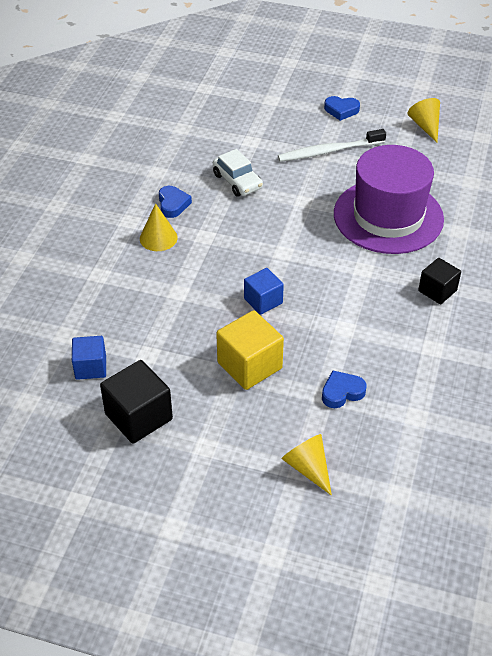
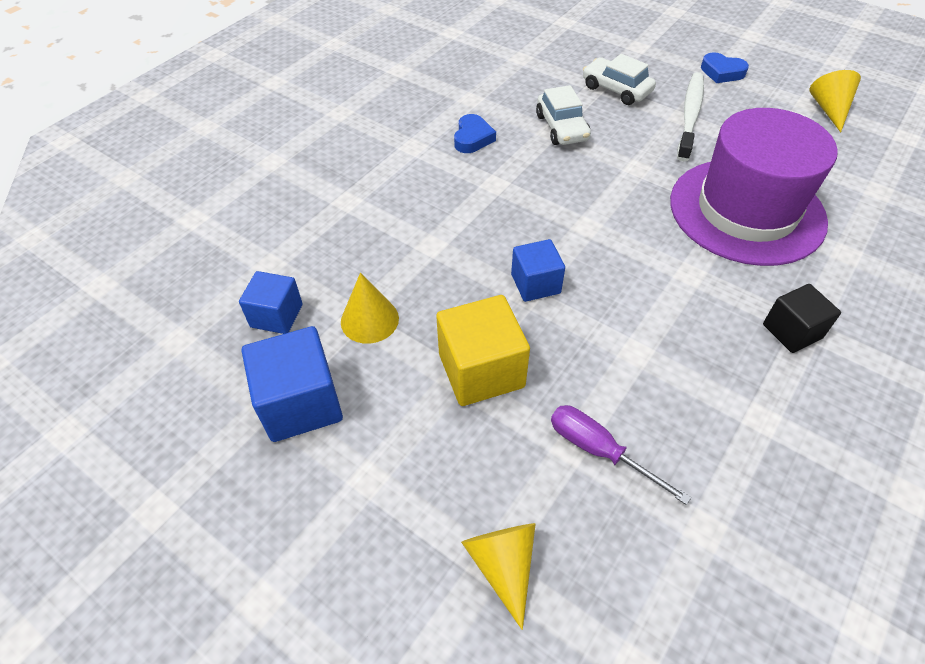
camera: 20 degrees right, 5 degrees up
black cube [100,360,173,444] -> blue cube [242,326,343,442]
yellow cone [140,203,178,251] -> yellow cone moved to [341,273,399,344]
white toothbrush [278,129,386,162] -> white toothbrush turned 105 degrees clockwise [677,72,704,162]
blue heart [322,370,367,408] -> purple screwdriver [551,405,691,505]
none -> white car [583,54,656,105]

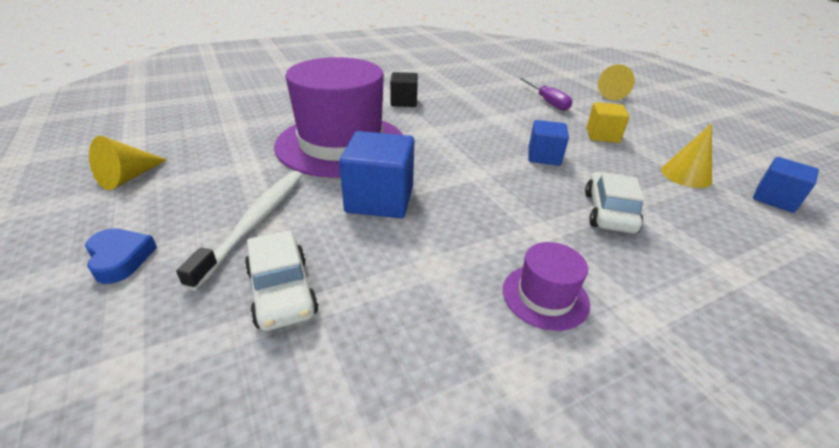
camera: 155 degrees left, 15 degrees down
blue cube [242,326,343,442] -> blue cube moved to [339,131,414,218]
yellow cube [436,295,530,406] -> yellow cube [586,102,630,143], size x0.64
blue heart [454,114,496,153] -> purple hat [503,242,590,331]
white car [536,85,591,145] -> white car moved to [585,172,644,233]
white toothbrush [677,72,704,162] -> white toothbrush turned 150 degrees clockwise [176,171,303,291]

